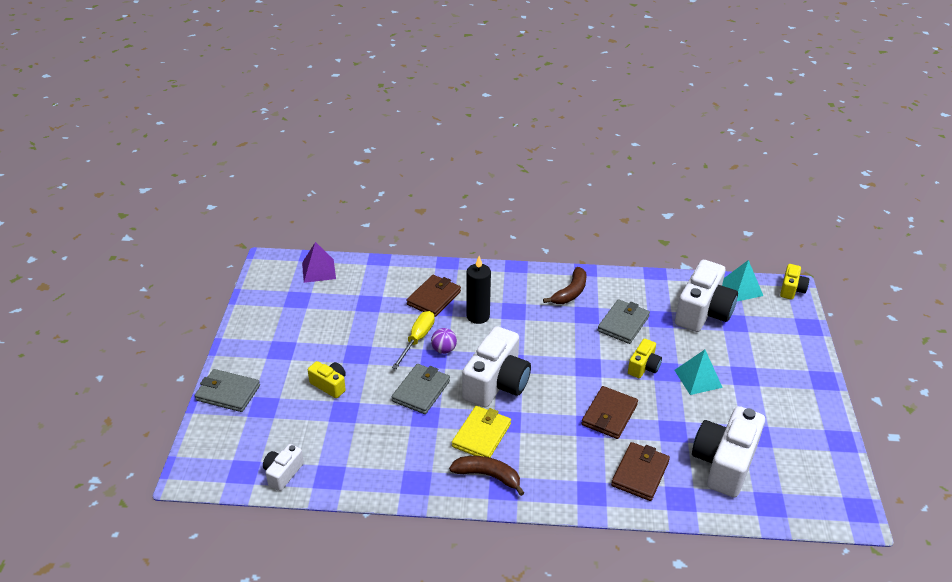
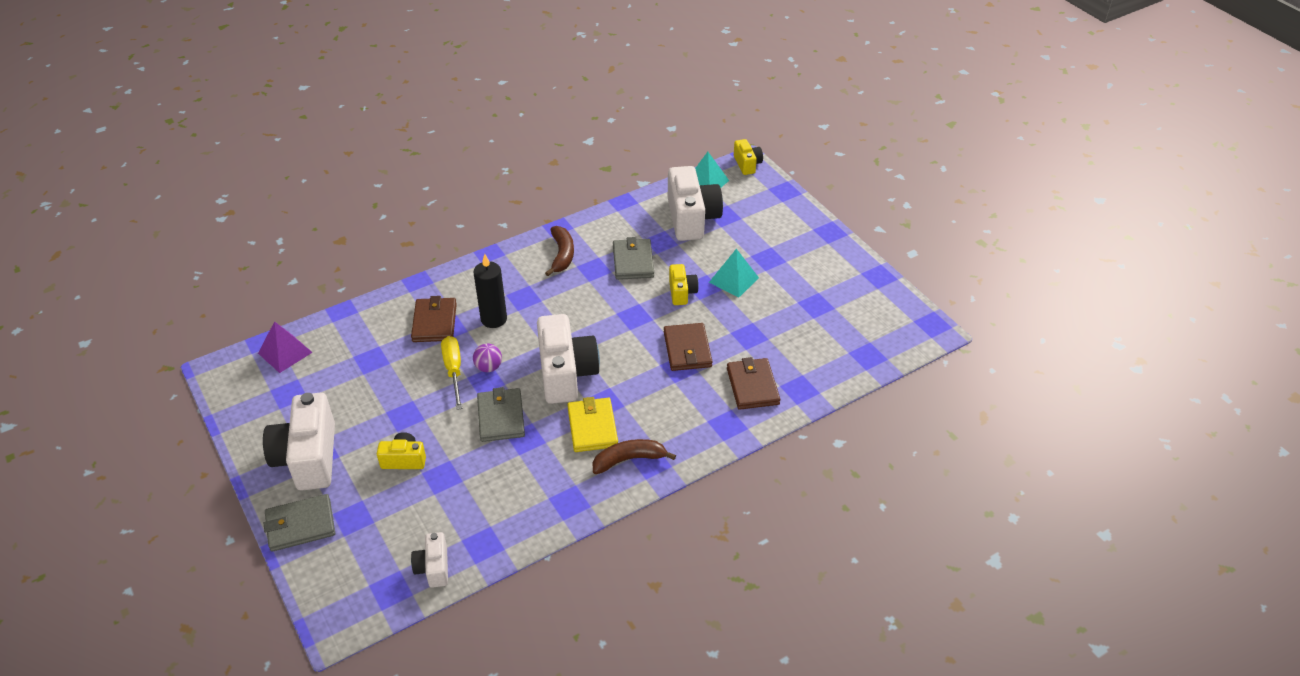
camera: 35 degrees left, 5 degrees up
white camera [692,406,765,497] -> white camera moved to [263,393,335,490]

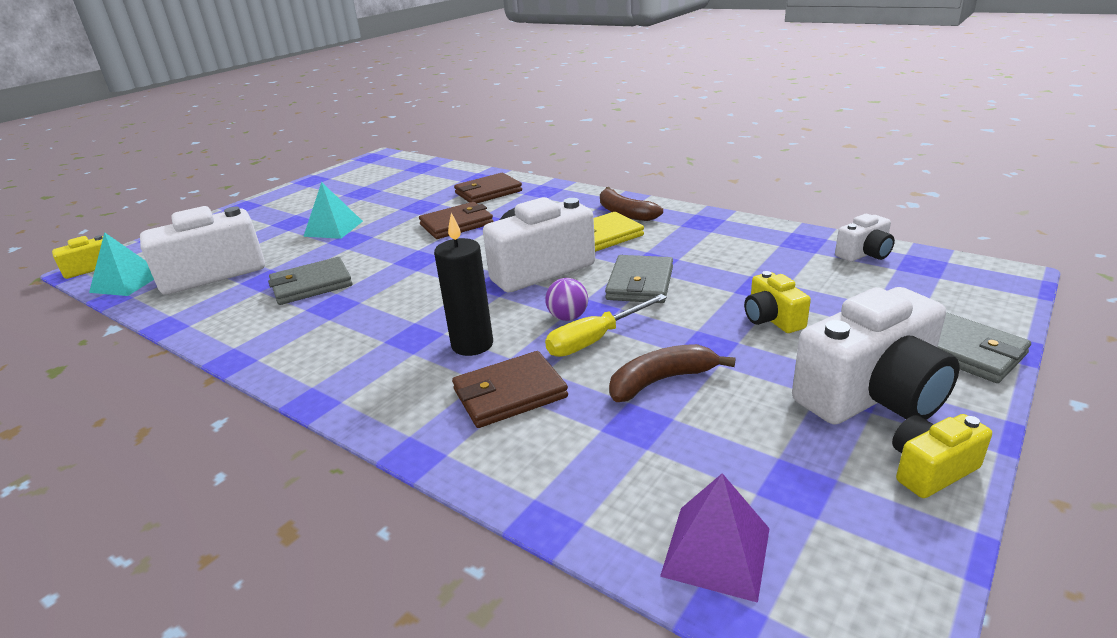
camera: 110 degrees left, 15 degrees down
grey wallet [477,387,525,442] -> grey wallet turned 45 degrees counterclockwise [605,255,673,303]
brown banana [545,226,574,276] -> brown banana moved to [609,344,735,402]
yellow camera [669,264,699,305] -> yellow camera moved to [892,414,992,498]

